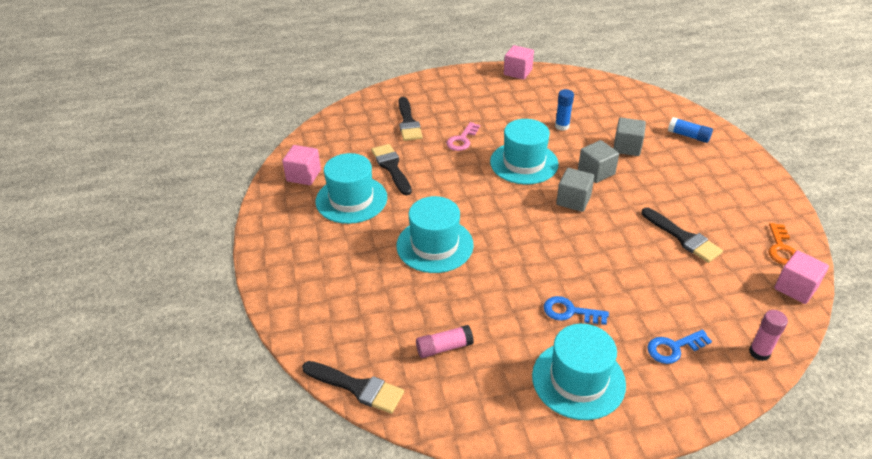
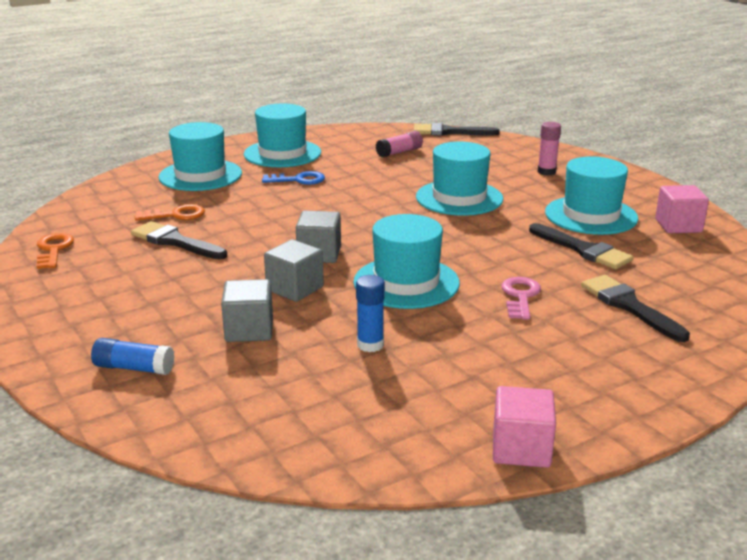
camera: 160 degrees right, 15 degrees down
blue key [647,330,712,364] -> turquoise hat [159,122,242,191]
pink glue stick [749,310,788,361] -> pink glue stick moved to [538,122,561,176]
pink cube [774,250,829,304] -> none
none -> orange key [135,204,205,221]

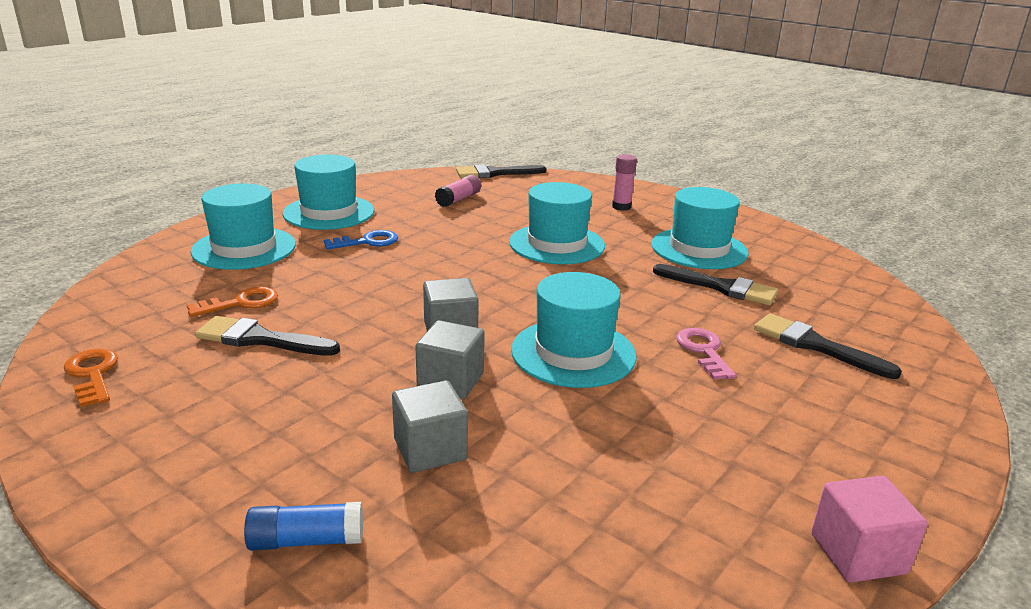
camera: 20 degrees left, 0 degrees up
blue glue stick [356,275,385,352] -> none
pink cube [655,185,709,233] -> none

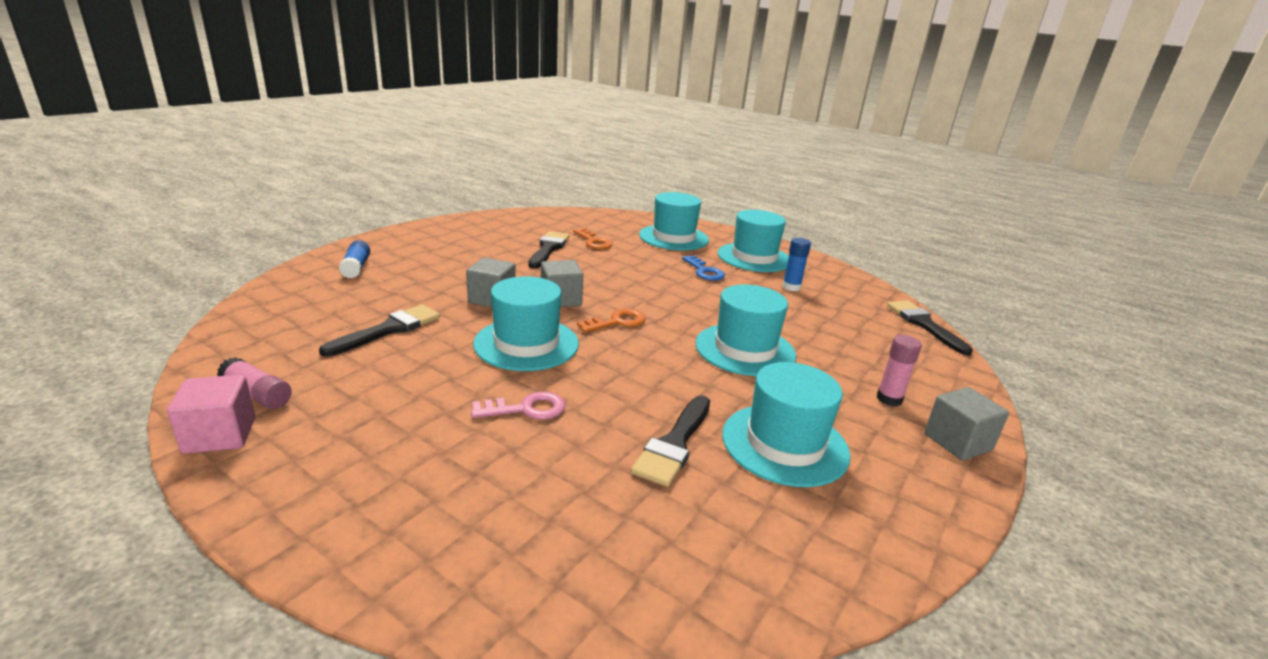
camera: 85 degrees right, 0 degrees up
orange key [64,349,118,407] -> orange key moved to [577,309,645,333]
grey cube [392,380,468,473] -> grey cube moved to [924,387,1009,461]
pink glue stick [435,175,481,207] -> pink glue stick moved to [217,357,292,409]
black brush [754,313,902,379] -> black brush moved to [319,305,440,357]
none -> blue glue stick [782,238,811,291]

